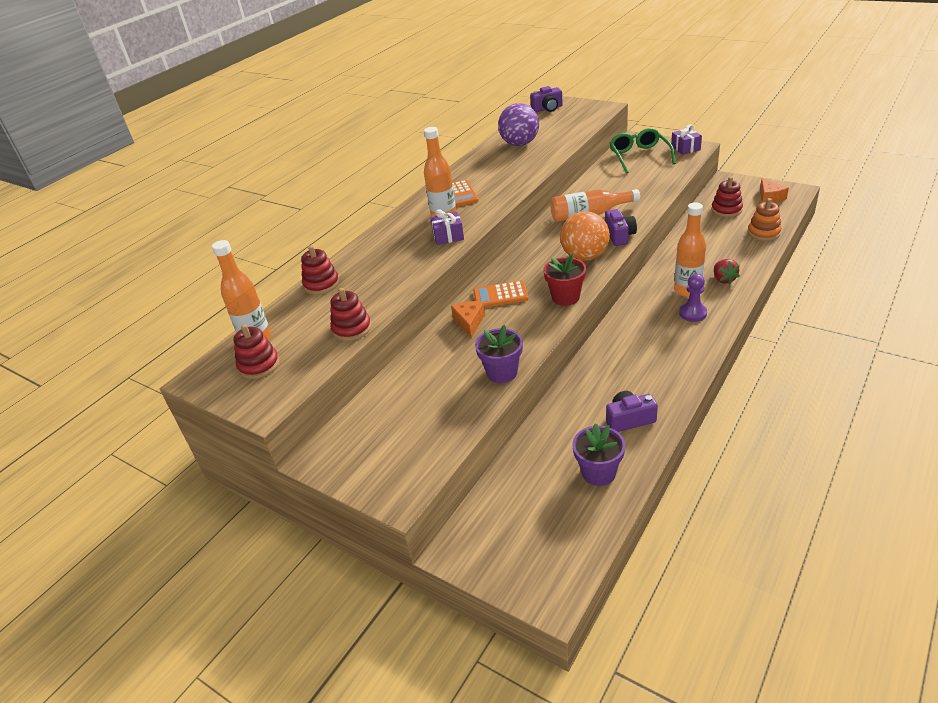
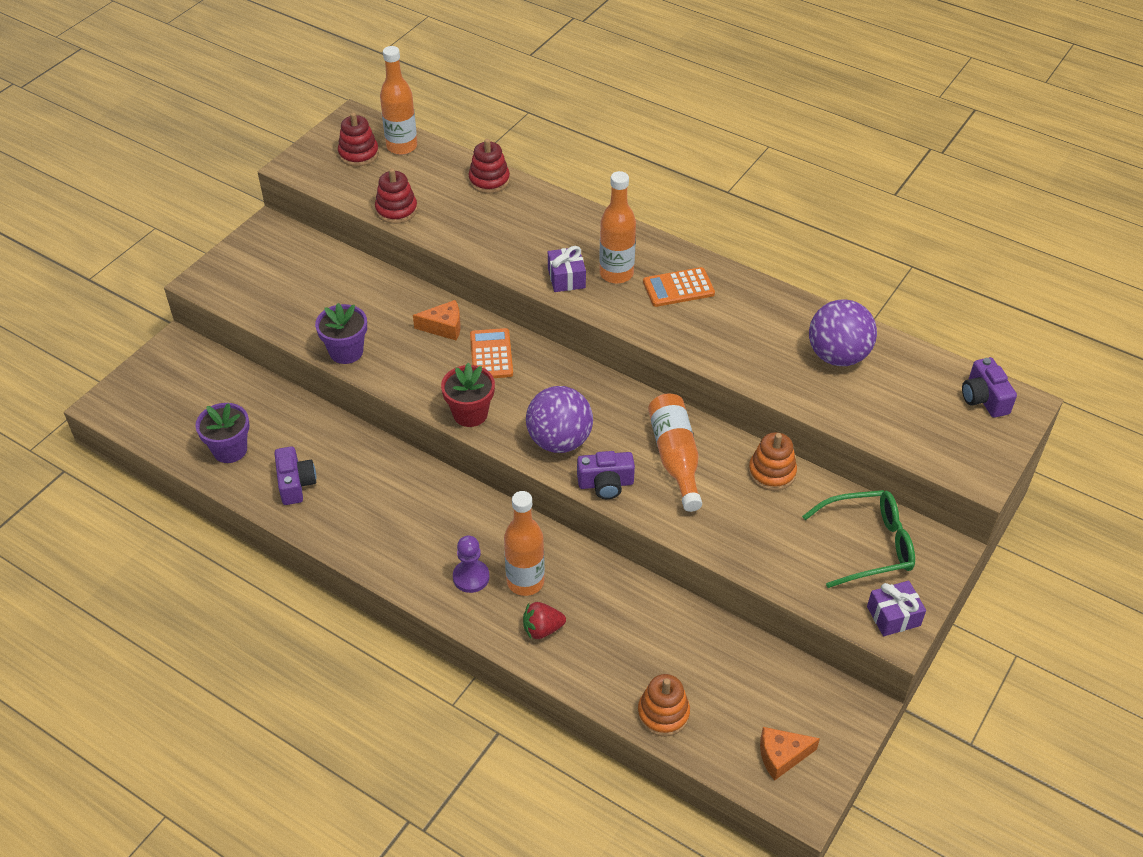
camera: 85 degrees right, 10 degrees up
orange ball [560,211,610,261] -> purple ball [526,386,593,453]
red stacking toy [711,176,743,217] -> none
none -> orange stacking toy [748,432,797,491]

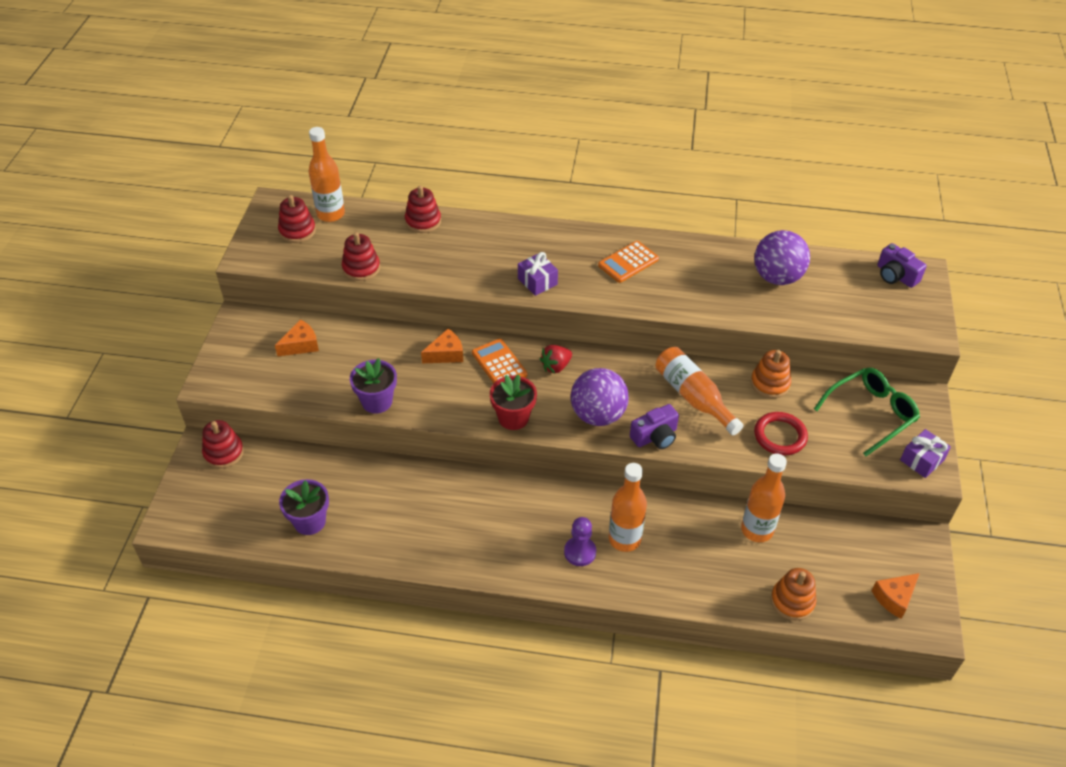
camera: 25 degrees left, 0 degrees up
purple camera [274,446,316,505] -> none
red strawberry [523,602,566,639] -> red strawberry moved to [540,345,572,373]
orange bottle [599,171,636,284] -> orange bottle moved to [741,453,787,542]
none -> red stacking toy [202,420,244,469]
none -> orange cheese [275,319,319,357]
none -> red ring [754,412,808,456]

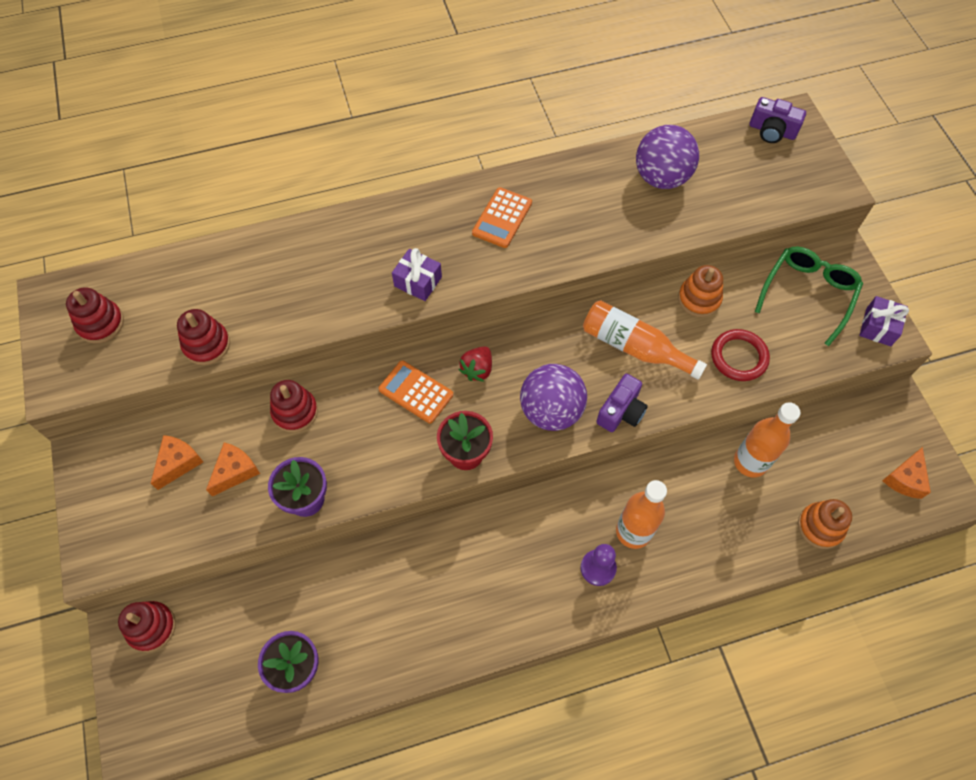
camera: 25 degrees left, 15 degrees up
orange bottle [309,127,345,222] -> none
red stacking toy [405,185,441,233] -> red stacking toy moved to [270,380,318,433]
orange cheese [421,329,463,363] -> orange cheese moved to [206,442,260,497]

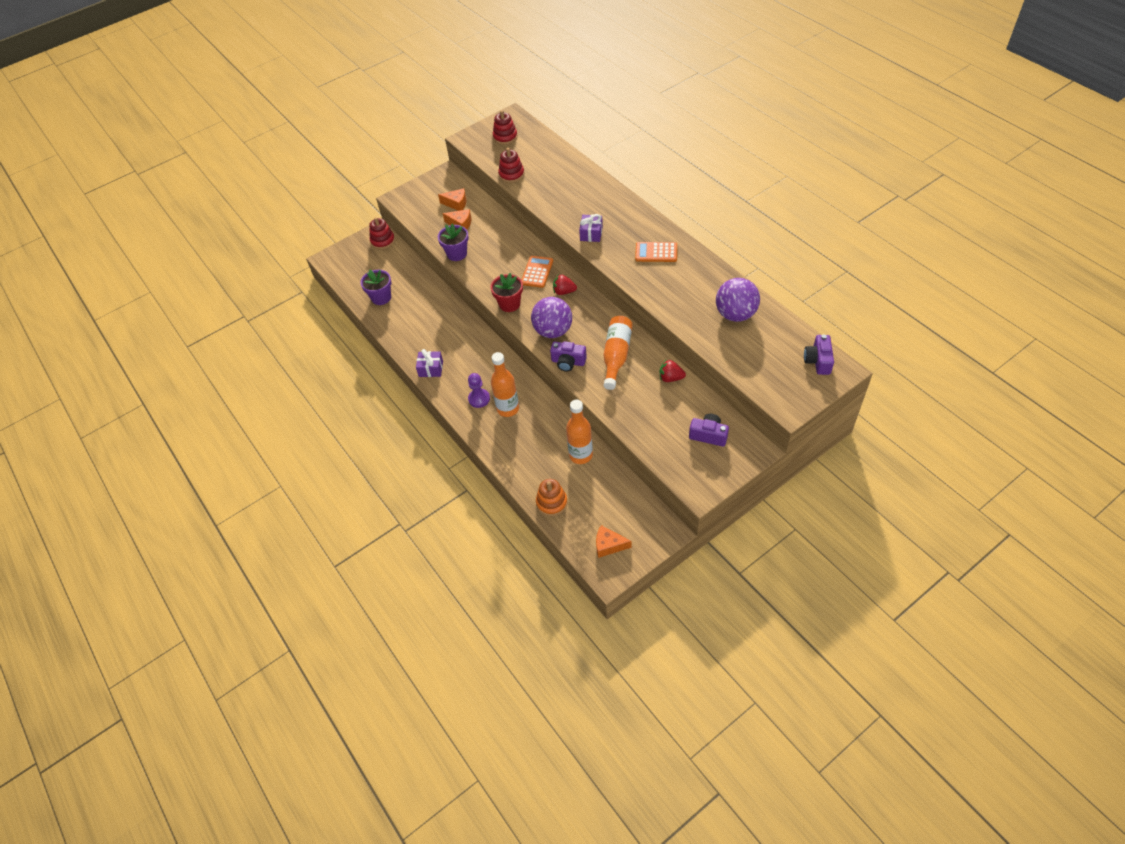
camera: 75 degrees right, 10 degrees down
red stacking toy [270,380,318,433] -> none
orange stacking toy [678,265,723,317] -> red strawberry [660,360,686,382]
red ring [711,329,770,381] -> none
green glasses [755,247,863,346] -> purple camera [689,414,729,447]
purple gift [859,296,909,346] -> purple gift moved to [416,349,443,377]

